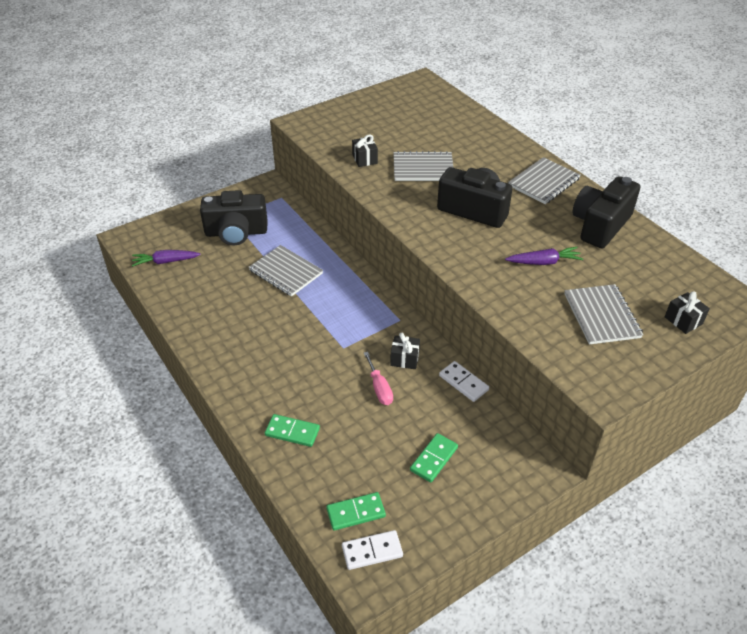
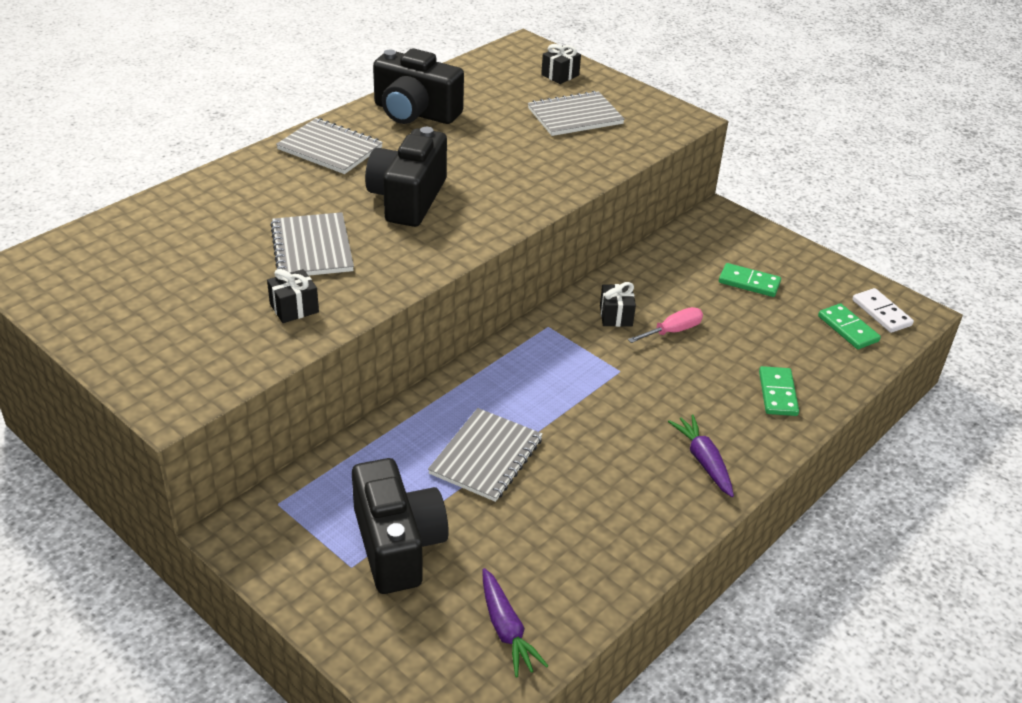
camera: 105 degrees left, 5 degrees down
white domino [439,361,489,402] -> none
purple carrot [505,247,583,265] -> purple carrot moved to [668,415,734,497]

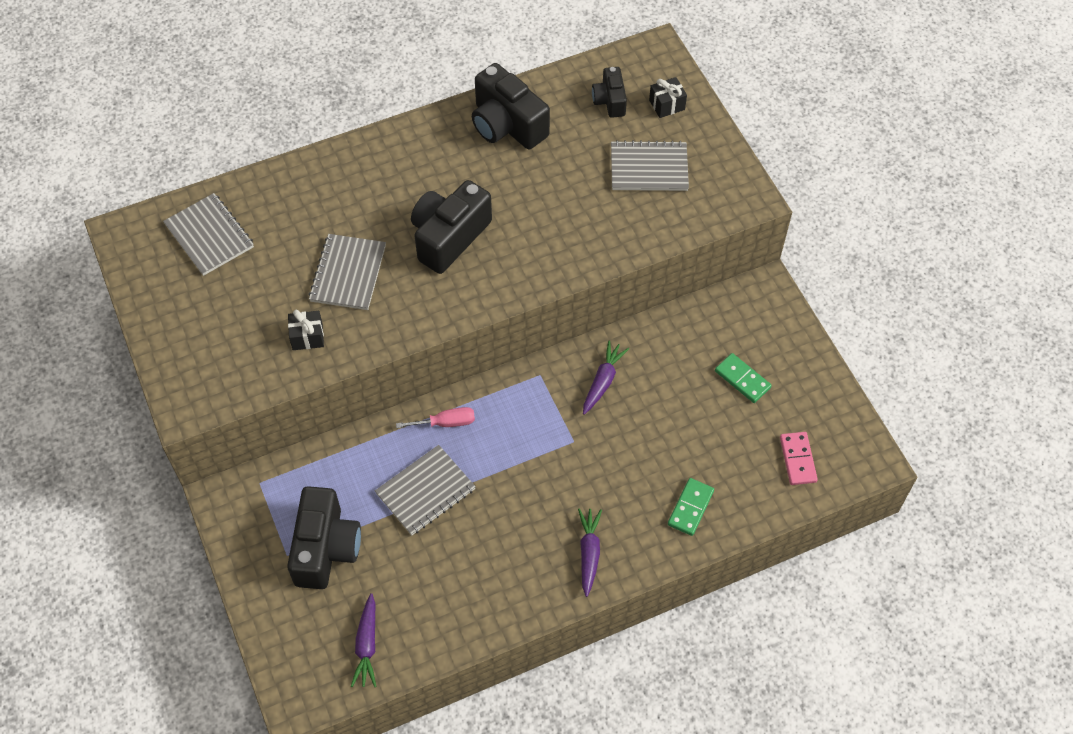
camera: 25 degrees right, 20 degrees up
grey notebook [276,118,383,174] -> grey notebook moved to [163,193,254,276]
black gift [600,282,636,327] -> purple carrot [583,340,629,415]
pink screwdriver [628,307,703,343] -> pink screwdriver moved to [396,407,475,428]
green domino [818,303,881,349] -> pink domino [780,432,818,485]
white domino [852,288,914,333] -> none
none -> black camera [592,67,627,118]

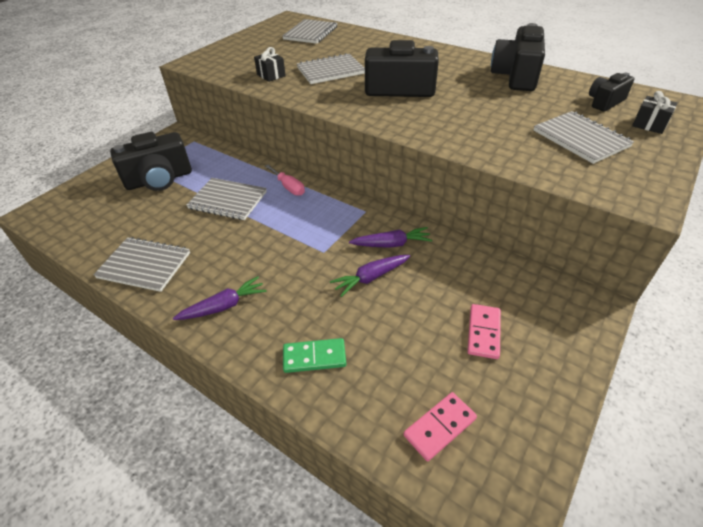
camera: 60 degrees right, 15 degrees down
purple carrot [351,593,377,687] -> purple carrot moved to [330,255,410,297]
green domino [715,353,772,403] -> pink domino [467,304,501,359]
none -> grey notebook [93,237,190,292]

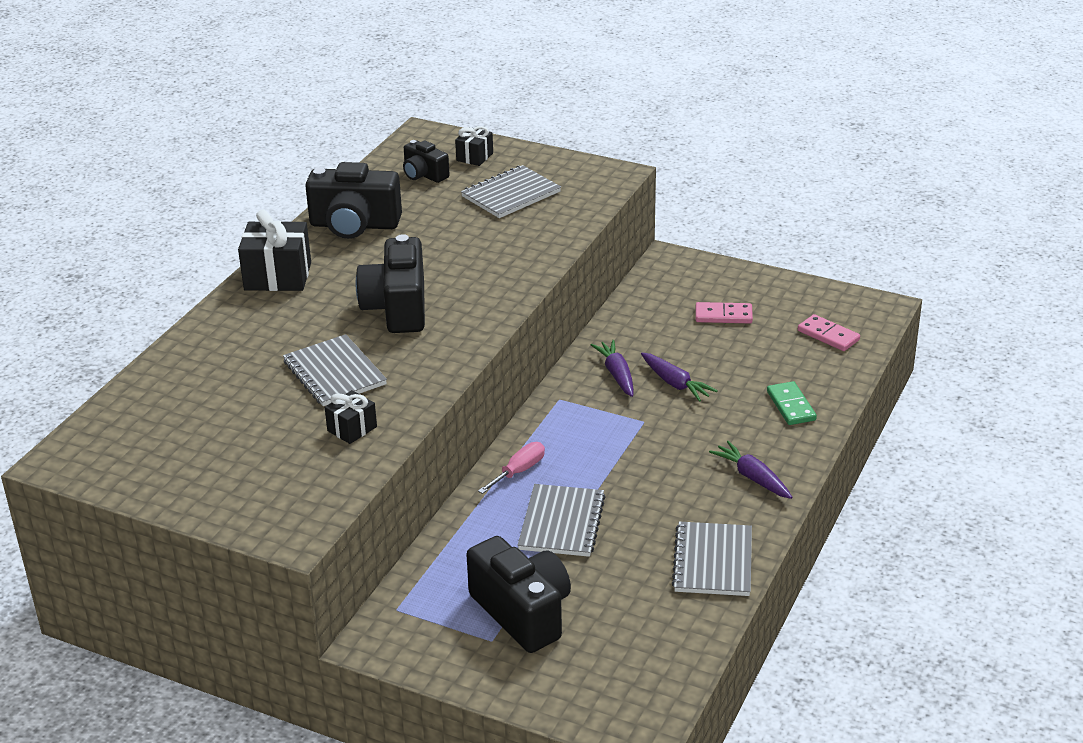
camera: 100 degrees left, 10 degrees down
grey notebook [282,19,337,44] -> none
none -> black gift [238,210,311,291]

